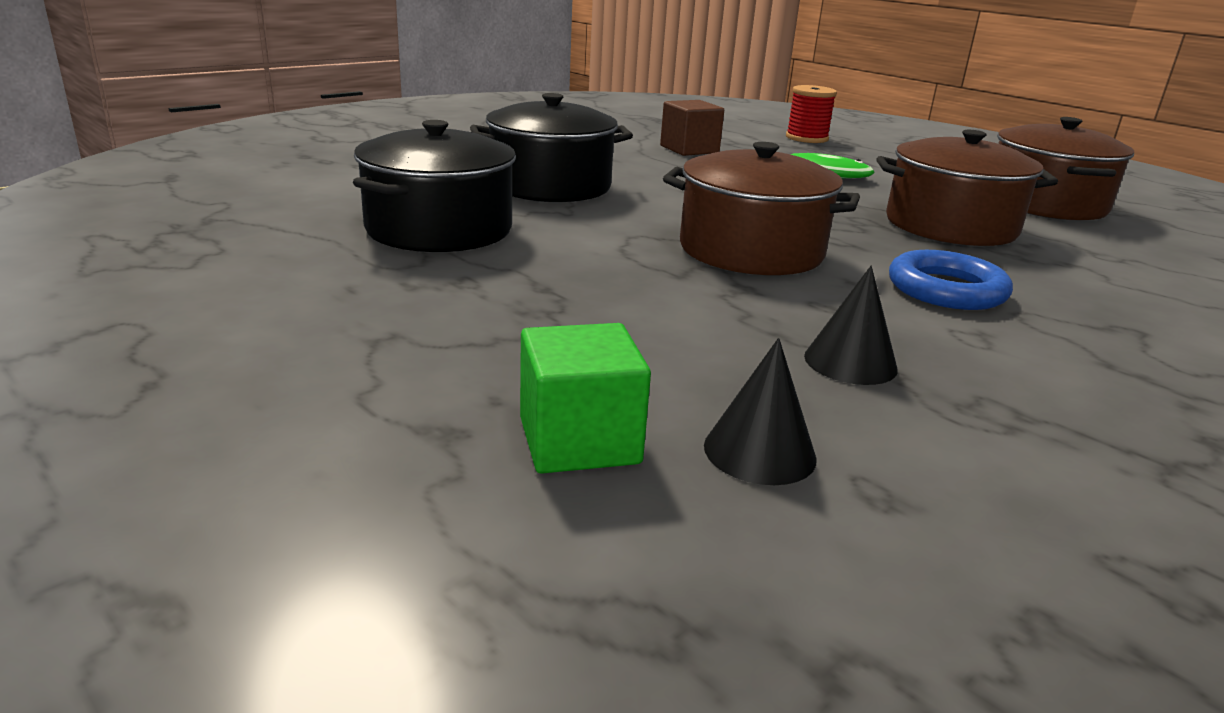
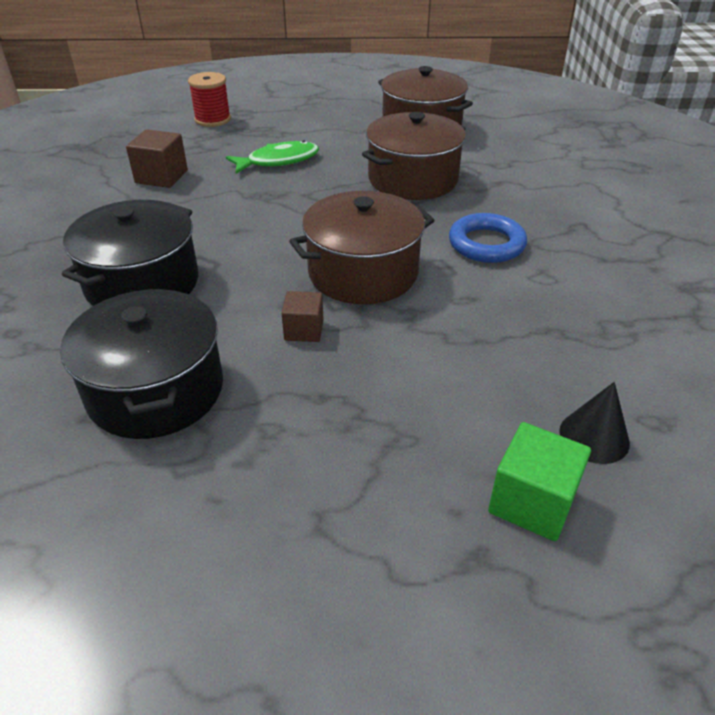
camera: 45 degrees left, 15 degrees up
black cone [804,266,898,385] -> none
none -> brown cube [282,291,323,342]

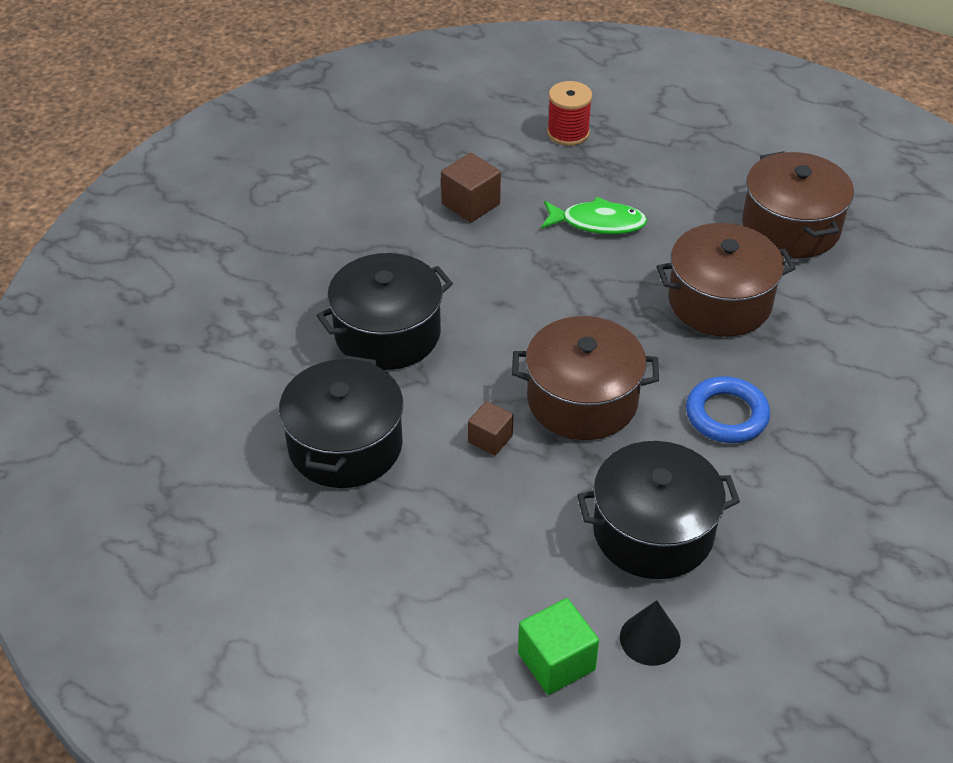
camera: 30 degrees right, 5 degrees up
none -> black pot [577,441,740,579]

